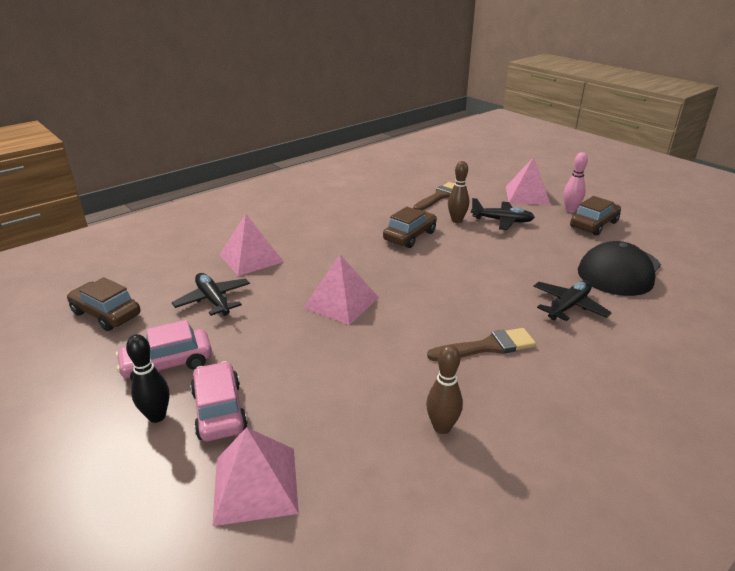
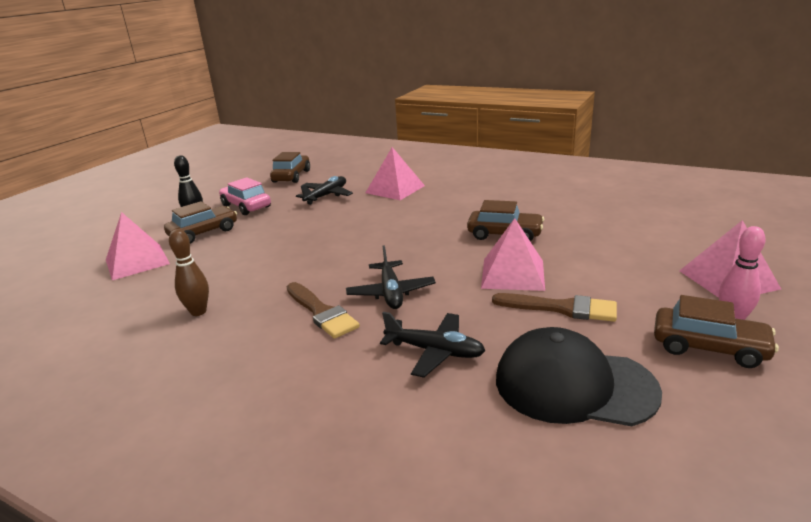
camera: 70 degrees right, 5 degrees down
pink car [190,361,248,441] -> brown car [164,201,237,244]
pink pyramid [303,254,379,325] -> pink pyramid moved to [481,218,545,291]
brown brush [413,182,455,210] -> brown brush moved to [492,293,617,322]
brown bowling pin [448,161,469,223] -> none
black plane [471,198,535,230] -> black plane moved to [346,245,436,309]

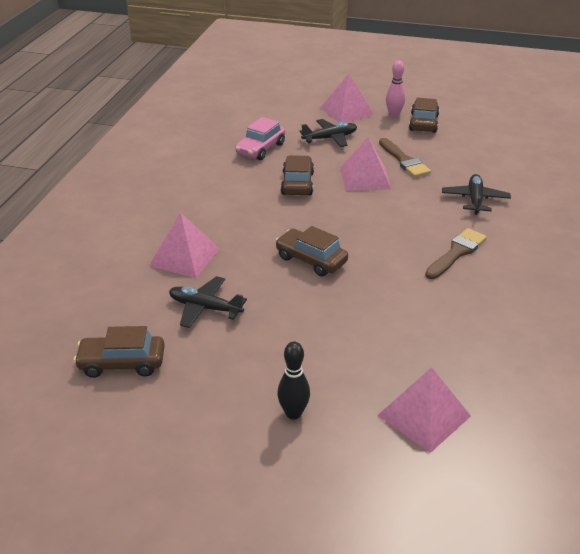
camera: 105 degrees left, 10 degrees up
brown car [164,201,237,244] -> brown car moved to [275,226,348,277]
brown bowling pin [169,229,209,316] -> none
pink car [219,177,271,215] -> pink car moved to [235,117,285,160]
black plane [346,245,436,309] -> black plane moved to [299,119,357,147]
brown brush [492,293,617,322] -> brown brush turned 150 degrees clockwise [379,138,431,178]
black cap [496,327,662,426] -> none

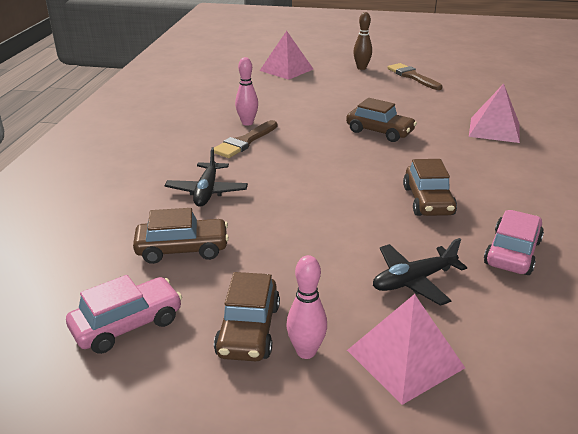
camera: 175 degrees right, 5 degrees down
brown car [74,326,165,378] -> brown car moved to [133,208,229,264]
black plane [169,276,247,328] -> none
black bowling pin [277,342,310,420] -> brown bowling pin [353,12,372,70]
pink pyramid [340,137,391,191] -> none
brown brush [379,138,431,178] -> brown brush moved to [387,63,442,90]
none -> pink car [66,275,182,354]
none -> pink bowling pin [235,57,258,126]

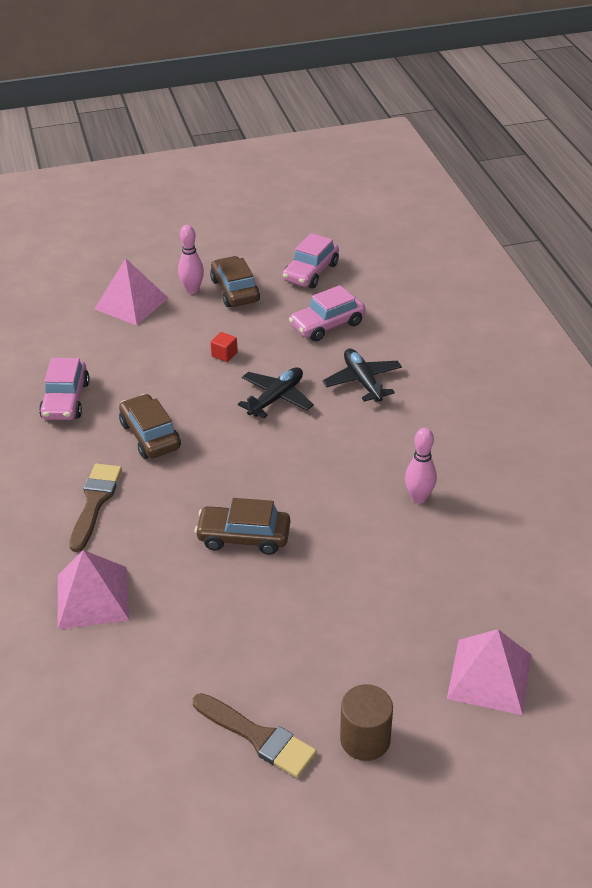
camera: 155 degrees right, 10 degrees up
brown car [133,208,229,264] -> pink car [289,285,365,341]
brown brush [214,120,277,158] -> brown brush moved to [69,464,122,552]
brown bowling pin [353,12,372,70] -> brown cylinder [340,684,393,761]
black plane [373,238,467,306] -> black plane moved to [238,367,314,418]
none -> red cube [211,332,238,362]

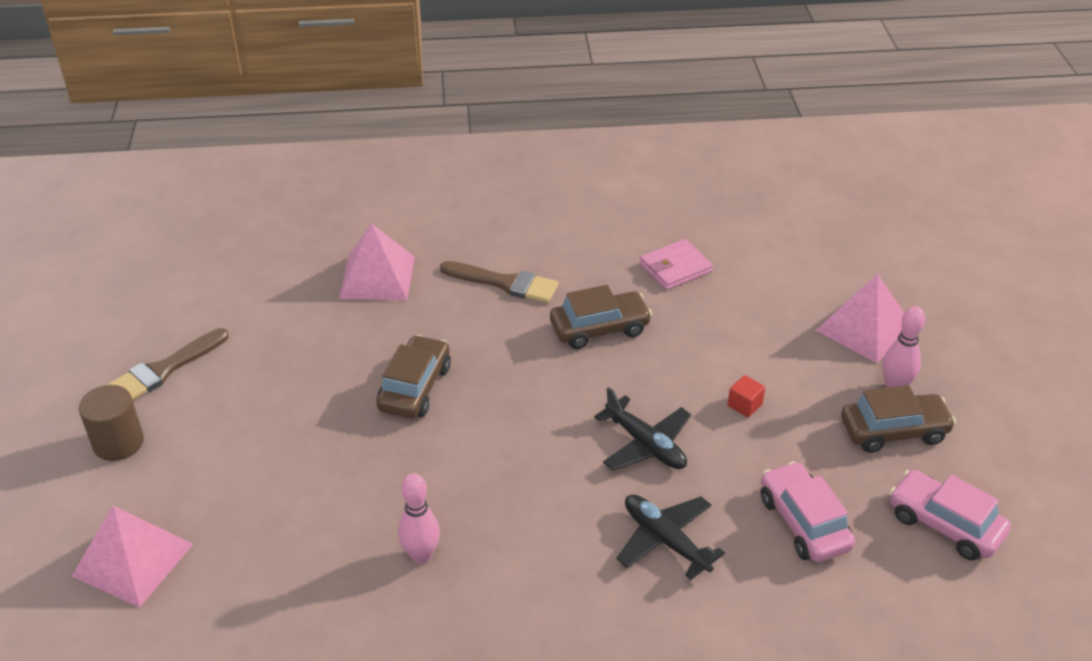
camera: 100 degrees right, 0 degrees up
pink car [39,358,90,420] -> pink wallet [640,239,713,290]
black plane [322,349,402,402] -> black plane turned 120 degrees counterclockwise [617,494,725,580]

